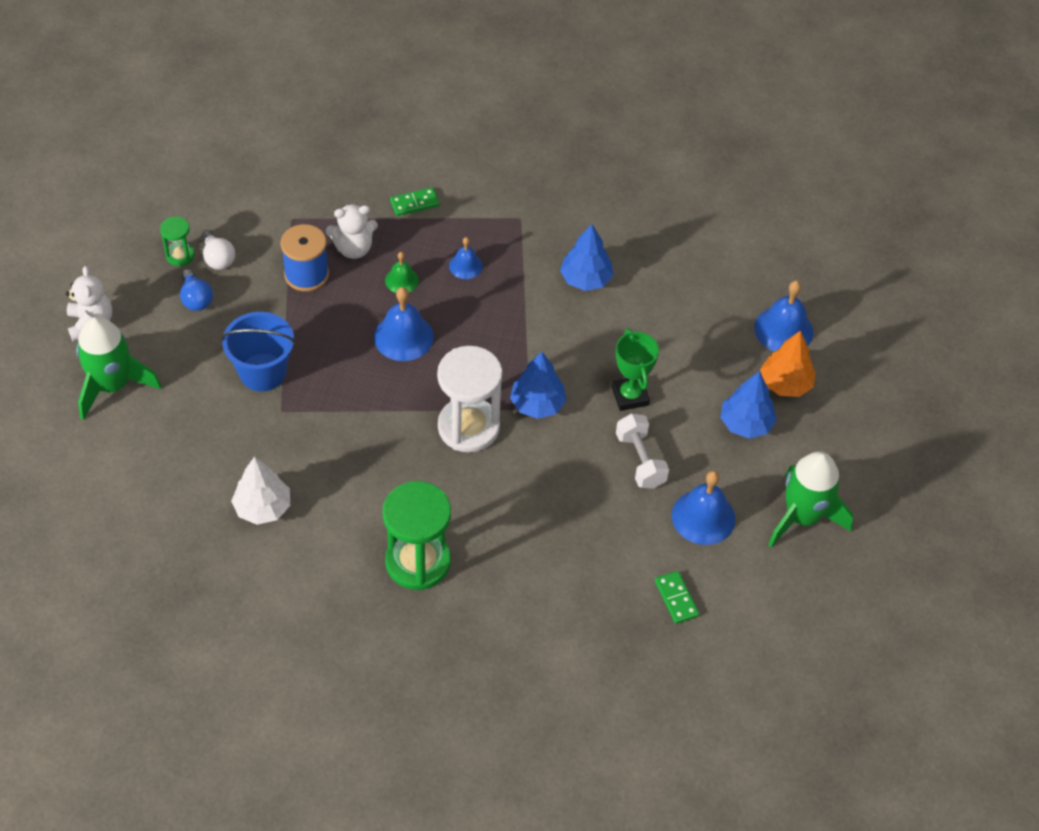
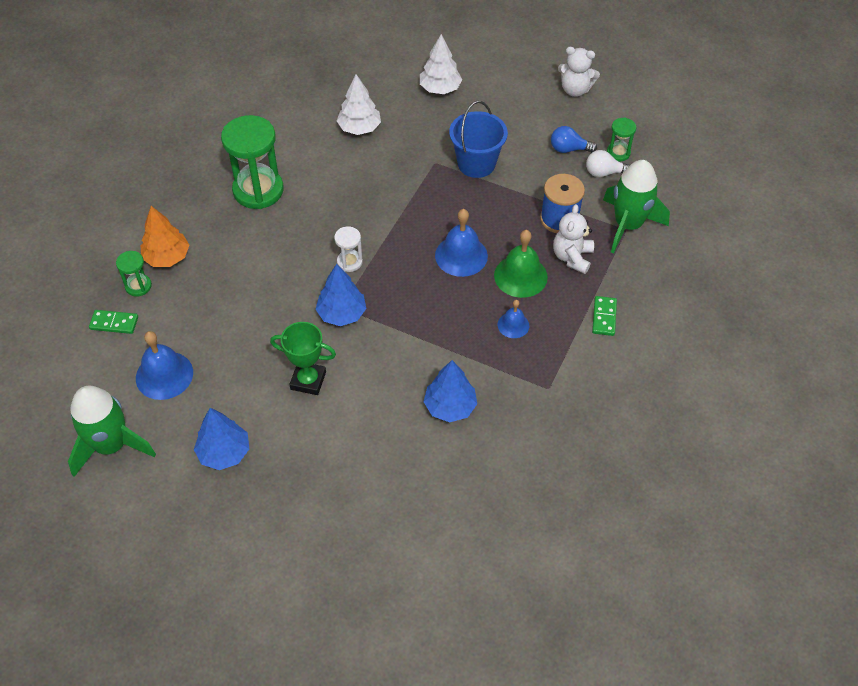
camera: 120 degrees right, 0 degrees up
green rocket [76,316,161,420] -> green rocket moved to [603,160,670,253]
green bell [385,252,419,293] -> green bell [494,230,548,298], size x1.73
white hourglass [437,346,502,452] -> white hourglass [334,227,363,272], size x0.48
white dumbbell [616,414,669,489] -> none
blue bell [754,280,813,352] -> none
orange tree [760,330,816,397] -> orange tree moved to [141,206,189,267]
none -> green hourglass [116,251,152,297]
none -> white tree [420,34,462,94]

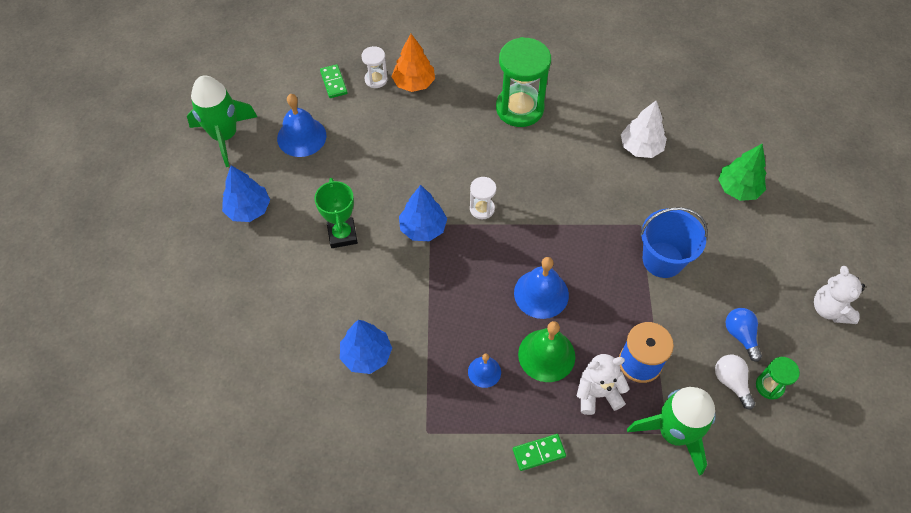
camera: 65 degrees right, 5 degrees up
green hourglass [116,251,152,297] -> white hourglass [361,46,388,88]
white tree [420,34,462,94] -> green tree [718,144,766,201]

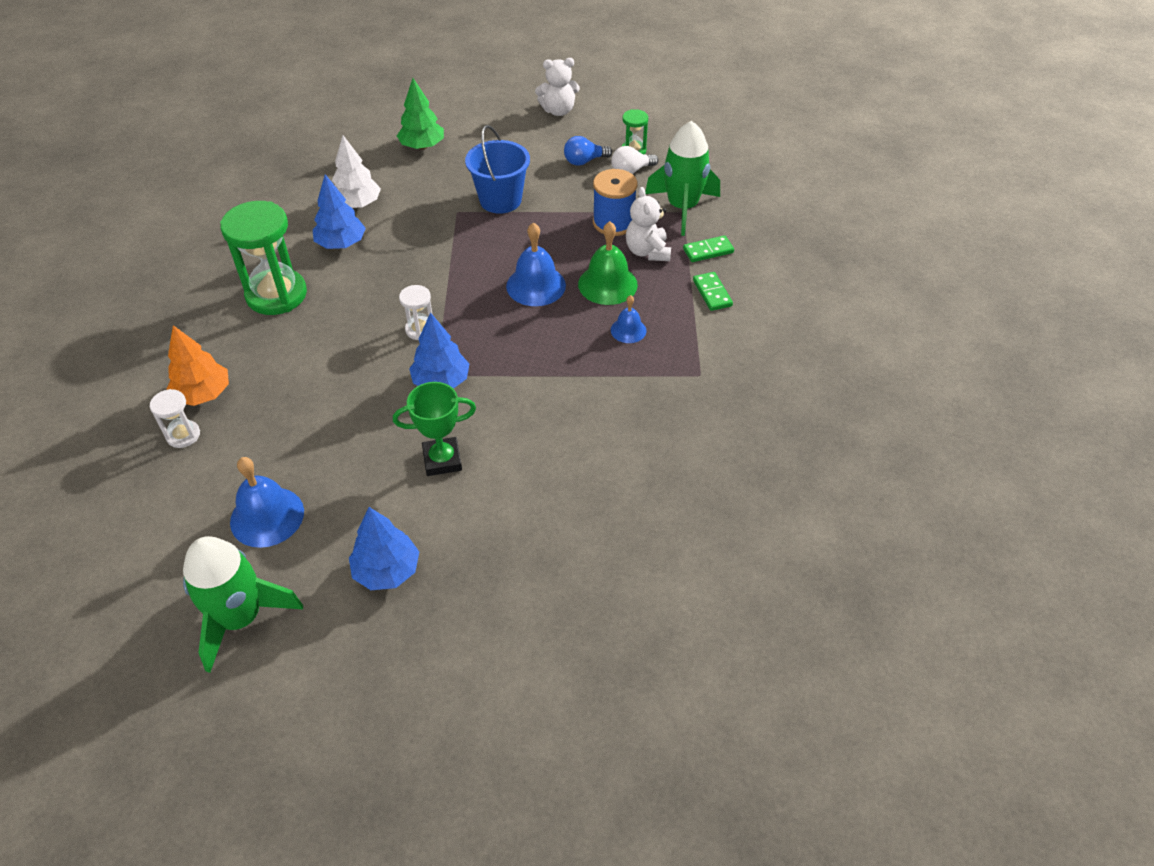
camera: 90 degrees left, 10 degrees down
green domino [320,64,348,98] -> green domino moved to [683,235,734,262]
blue tree [340,320,392,374] -> blue tree moved to [313,174,366,249]

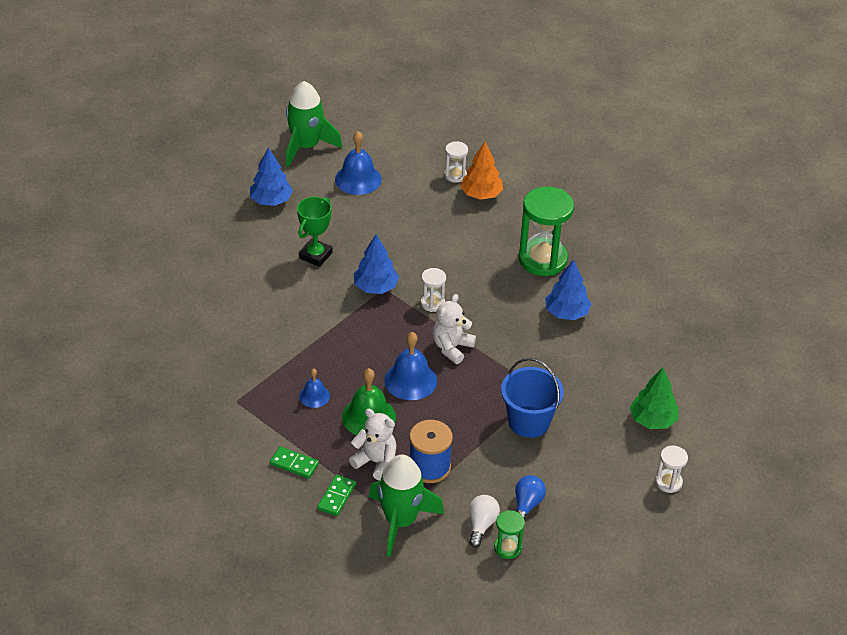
camera: 130 degrees right, 5 degrees down
white tree [332,135,381,208] -> none
white teddy bear [535,58,580,116] -> white teddy bear moved to [433,294,476,364]
none -> white hourglass [656,446,688,493]

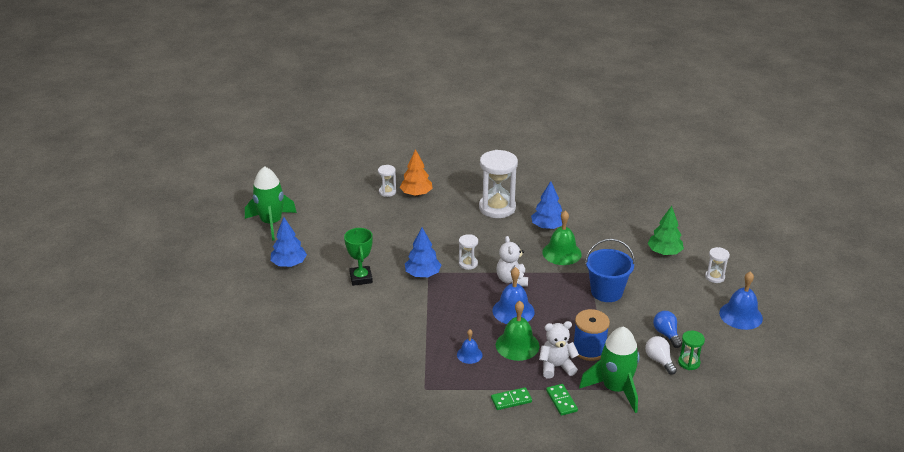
camera: 40 degrees left, 10 degrees down
blue bell [335,131,382,195] -> blue bell moved to [719,271,763,330]
green hourglass [519,187,574,276] -> white hourglass [479,150,518,218]
none -> green bell [542,211,582,265]

